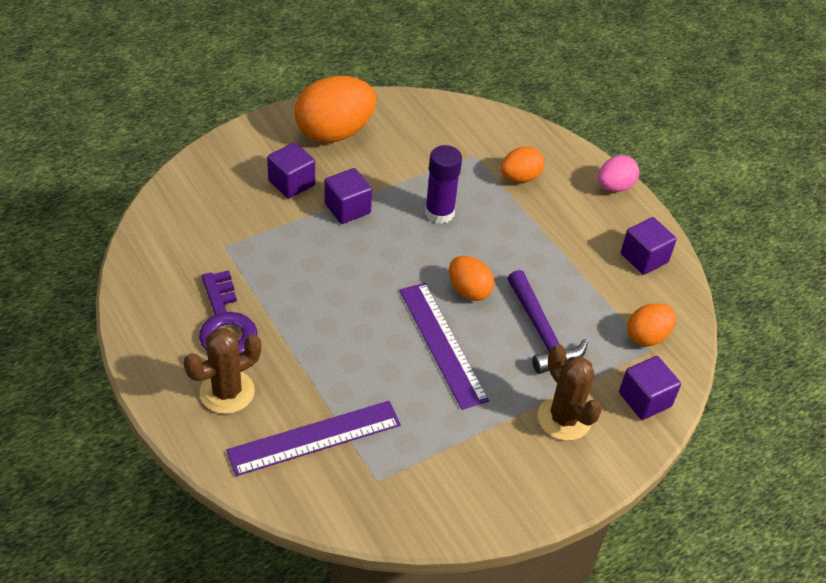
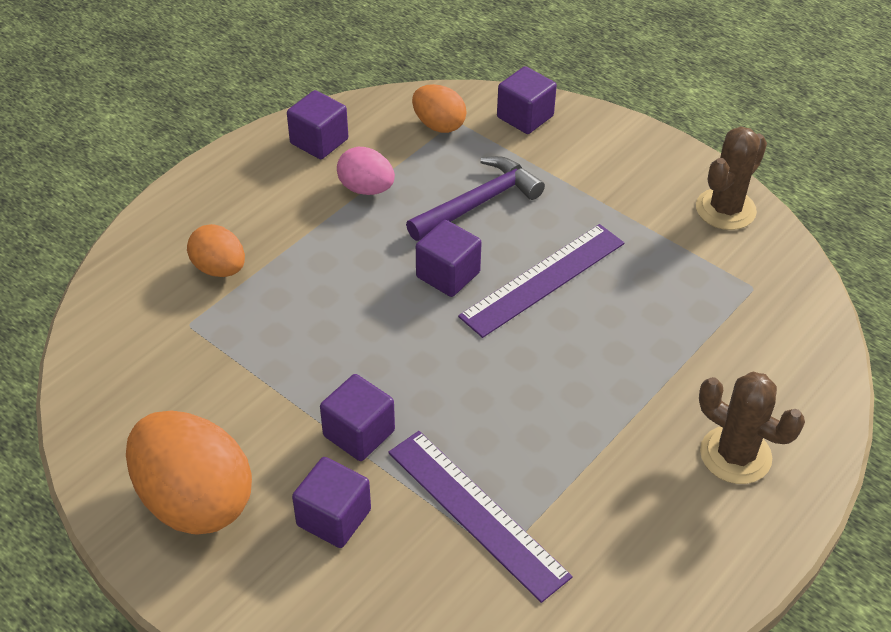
camera: 105 degrees left, 0 degrees up
purple key [199,270,258,354] -> none
purple ruler [226,401,401,476] -> purple ruler moved to [388,431,573,603]
purple glue stick [425,145,462,224] -> none
orange egg [449,256,494,301] -> purple cube [416,220,482,297]
brown cactus [538,344,602,441] -> brown cactus moved to [696,127,767,230]
pink egg [598,155,639,192] -> pink egg moved to [337,147,395,195]

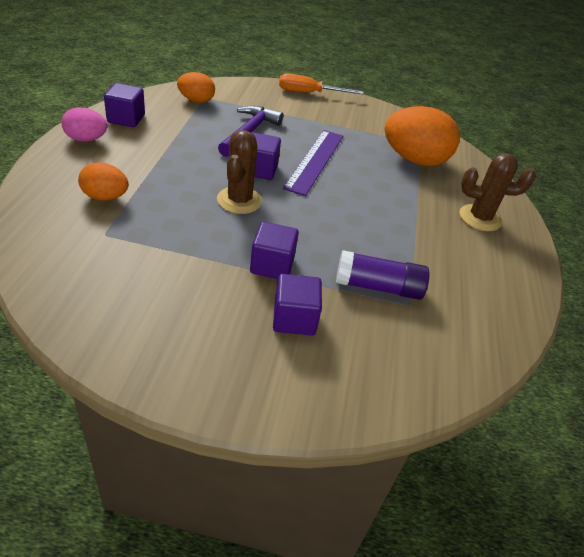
camera: 35 degrees left, 5 degrees down
orange egg [126,410,252,535] -> orange egg moved to [384,106,460,166]
pink egg [337,147,395,195] -> pink egg moved to [62,107,107,142]
purple ruler [388,431,573,603] -> purple glue stick [336,250,430,300]
purple cube [497,66,557,134] -> none
brown cactus [696,127,767,230] -> brown cactus moved to [217,130,262,214]
none -> orange screwdriver [279,73,364,94]

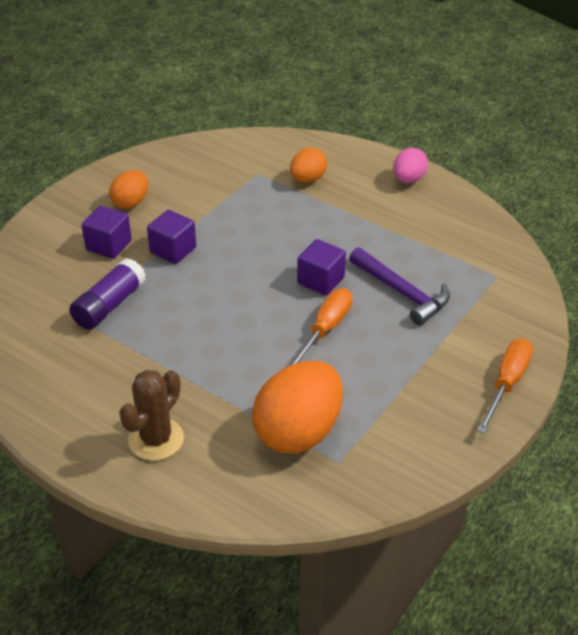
camera: 120 degrees right, 0 degrees up
purple cube [104,83,145,127] -> none
orange egg [177,72,215,103] -> orange egg moved to [109,170,148,209]
brown cactus [217,130,262,214] -> none
purple ruler [283,130,343,196] -> orange screwdriver [289,288,352,366]

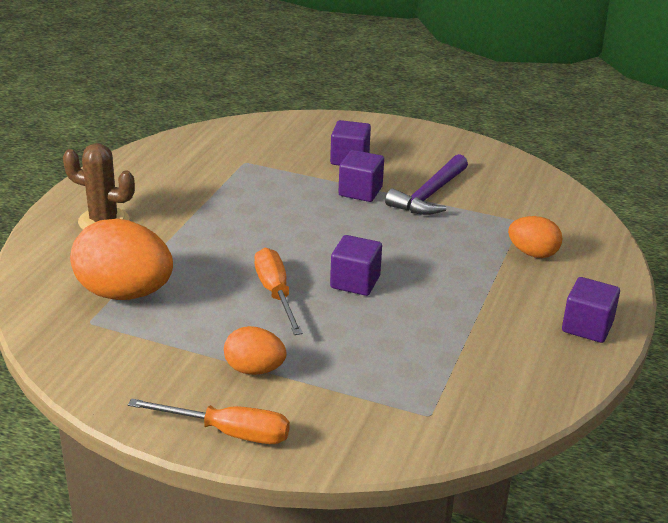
camera: 75 degrees right, 10 degrees down
purple glue stick [69,258,146,330] -> none
orange egg [109,170,148,209] -> orange egg moved to [224,326,287,375]
orange screwdriver [289,288,352,366] -> orange screwdriver turned 120 degrees counterclockwise [254,248,303,335]
purple hammer [349,247,450,325] -> purple hammer moved to [385,154,468,215]
pink egg [393,148,428,183] -> purple cube [562,277,620,343]

